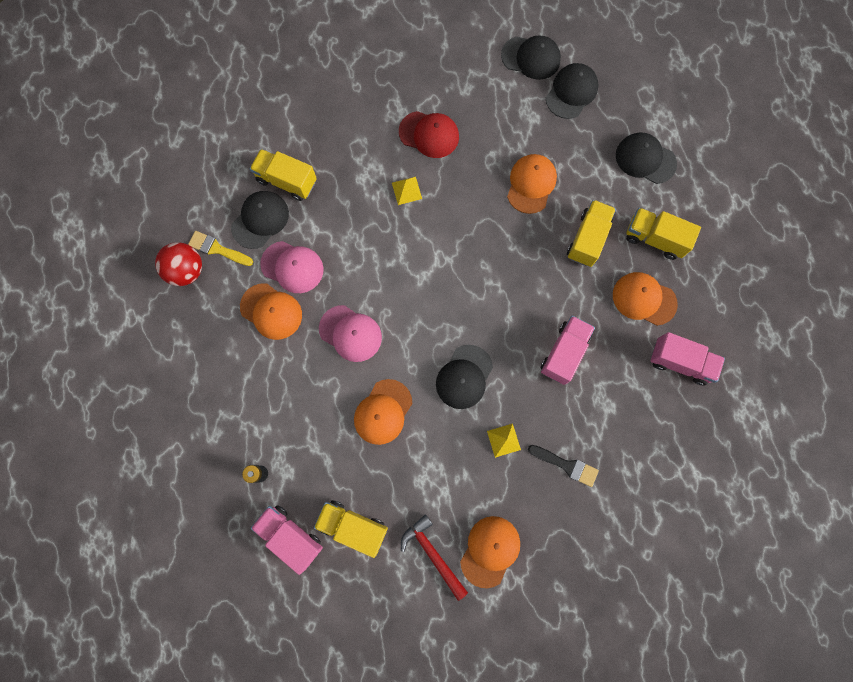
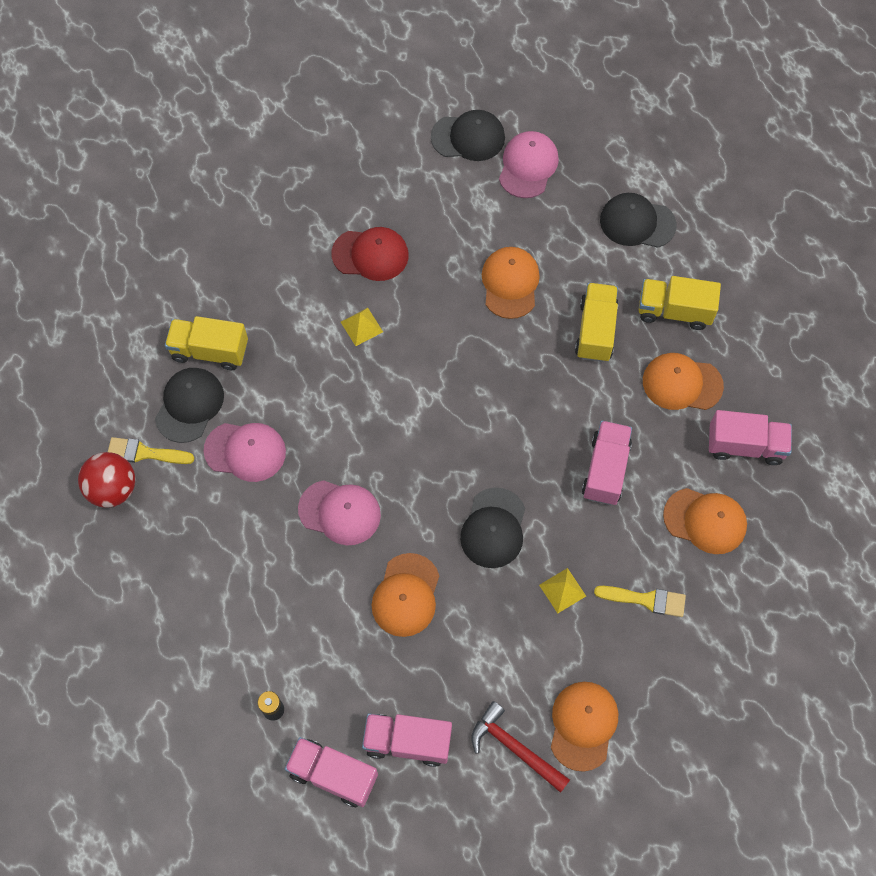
camera: 15 degrees left, 10 degrees down
orange cap [240,283,302,340] -> orange cap moved to [663,488,747,554]
yellow truck [314,501,388,558] -> pink truck [362,713,452,767]
black brush [528,445,599,487] -> yellow brush [594,586,686,617]
black cap [546,63,599,119] -> pink cap [499,131,559,198]

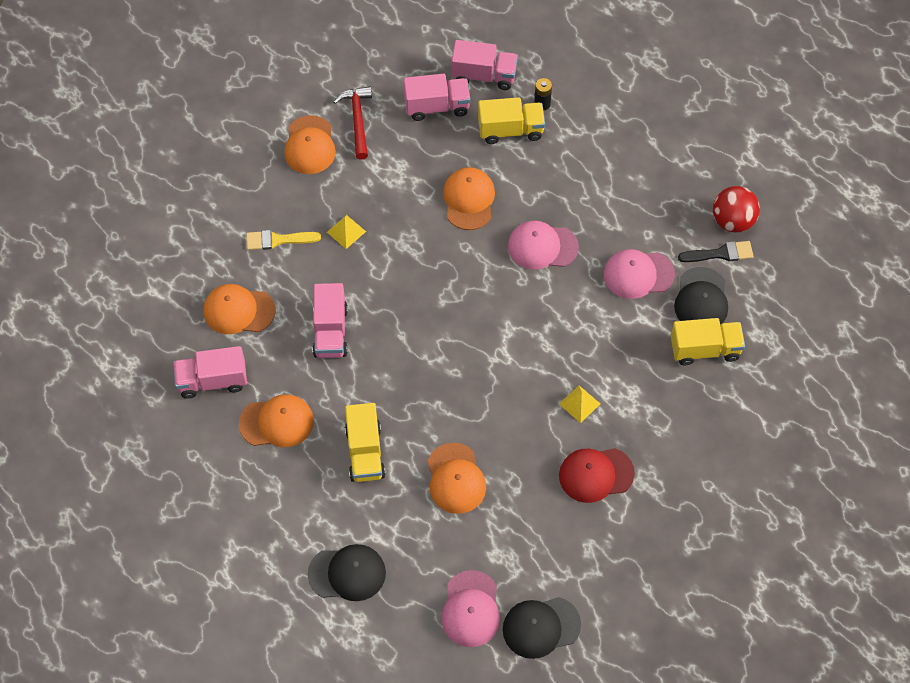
camera: 165 degrees right, 5 degrees down
yellow brush [108,437,194,464] -> black brush [678,241,754,262]
black cap [460,487,525,568] -> none
red hammer [471,701,570,793] -> red hammer turned 120 degrees counterclockwise [333,86,372,160]
yellow truck [639,276,721,330] -> yellow truck moved to [478,97,545,144]

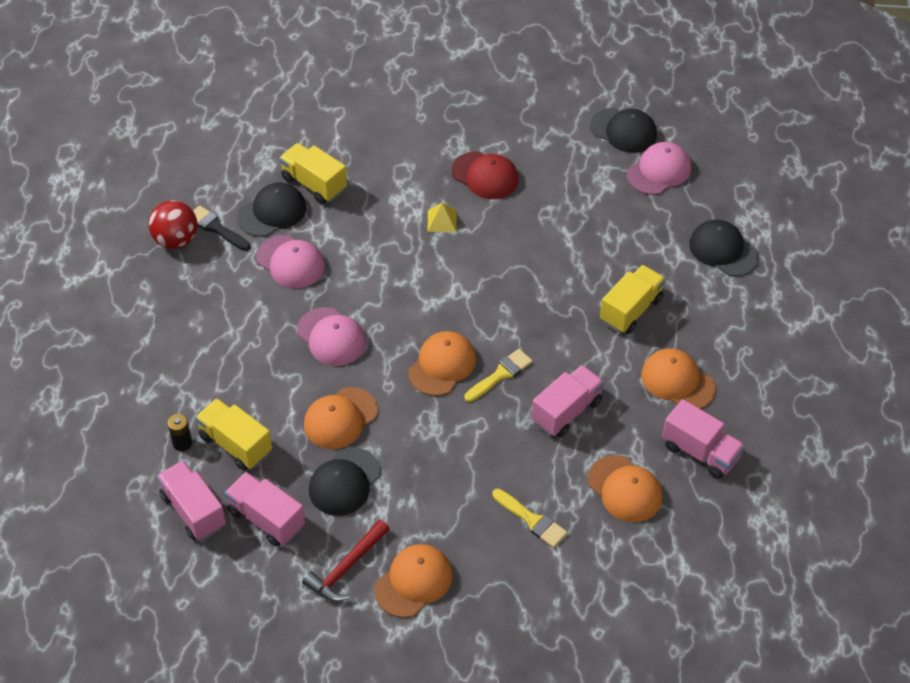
camera: 135 degrees left, 10 degrees down
yellow pyramid [327,215,366,249] -> none
orange cap [427,443,486,514] -> orange cap moved to [408,331,476,396]
none -> black cap [309,447,381,516]
none -> yellow brush [464,349,533,402]

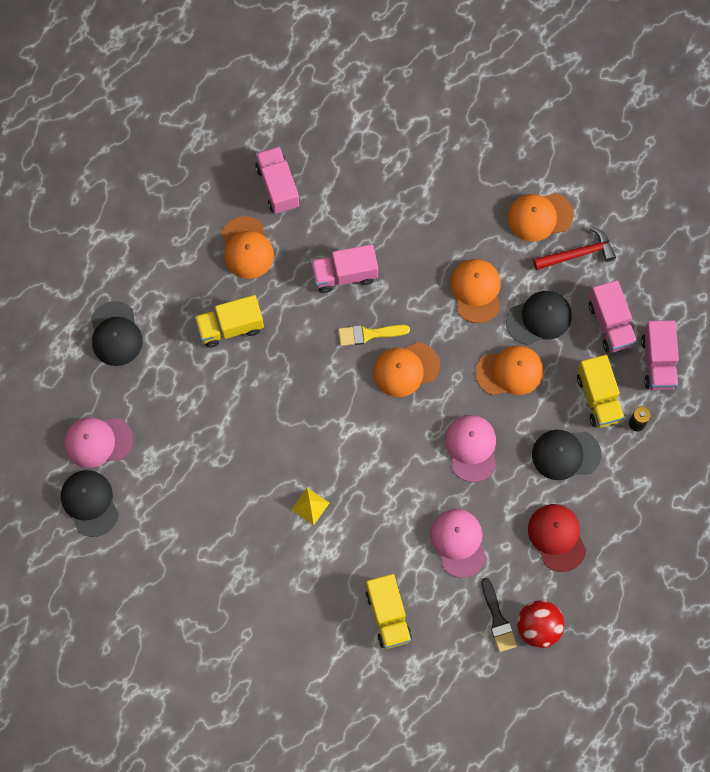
camera: 145 degrees left, 20 degrees up
black cap [237,183,306,237] -> black cap moved to [532,430,601,480]
red cap [452,151,519,199] -> red cap moved to [528,504,586,572]
yellow brush [492,489,568,548] -> none
orange cap [588,455,663,522] -> orange cap moved to [451,259,500,323]

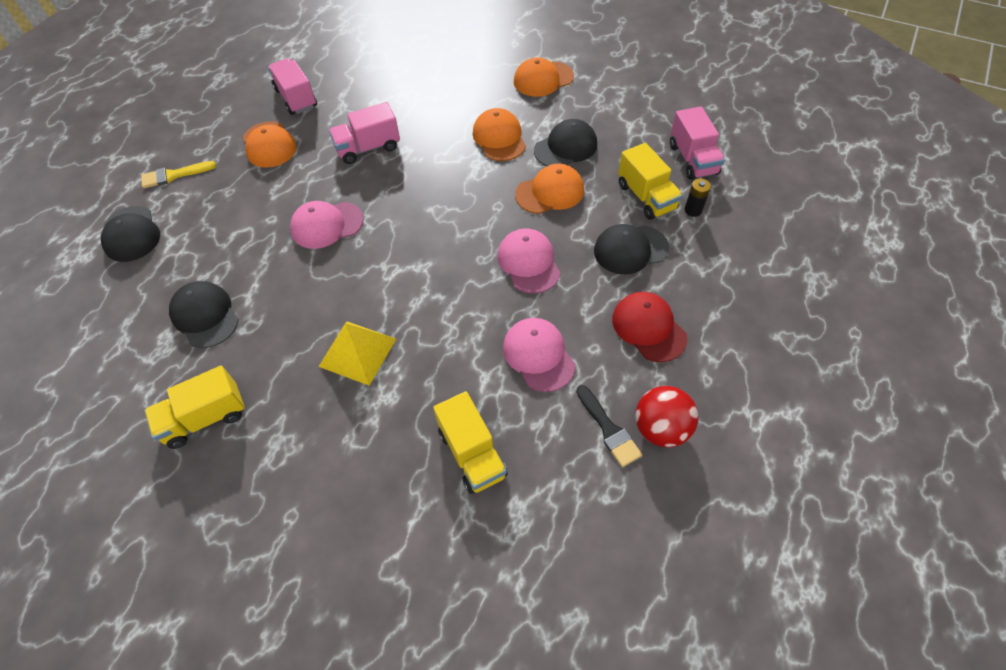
camera: 10 degrees left, 15 degrees down
black cap [61,470,119,537] -> black cap moved to [169,281,239,348]
pink cap [64,417,133,468] -> pink cap moved to [290,201,364,249]
yellow truck [195,295,264,348] -> yellow truck moved to [145,366,245,449]
yellow pyramid [291,488,329,525] -> yellow pyramid [318,321,396,386], size x1.73
yellow brush [338,325,410,346] -> yellow brush moved to [141,161,216,189]
orange cap [373,342,440,397] -> none
red hammer [533,227,616,270] -> none
pink truck [589,280,637,353] -> none

